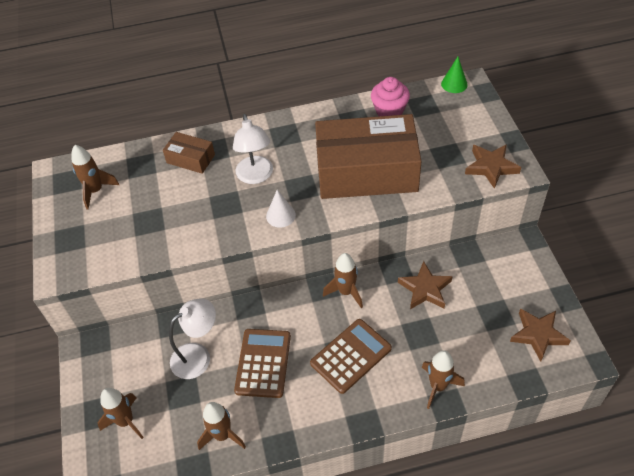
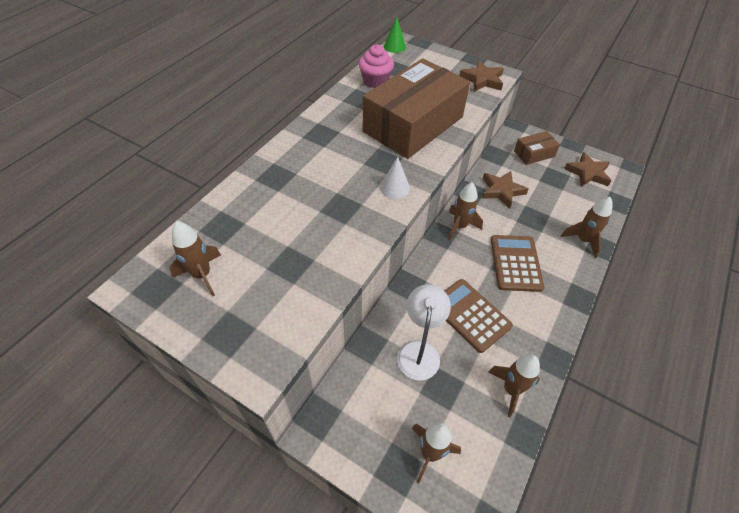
camera: 50 degrees left, 0 degrees up
brown box [163,132,215,174] -> brown box moved to [514,131,560,165]
white lamp [233,114,273,184] -> none

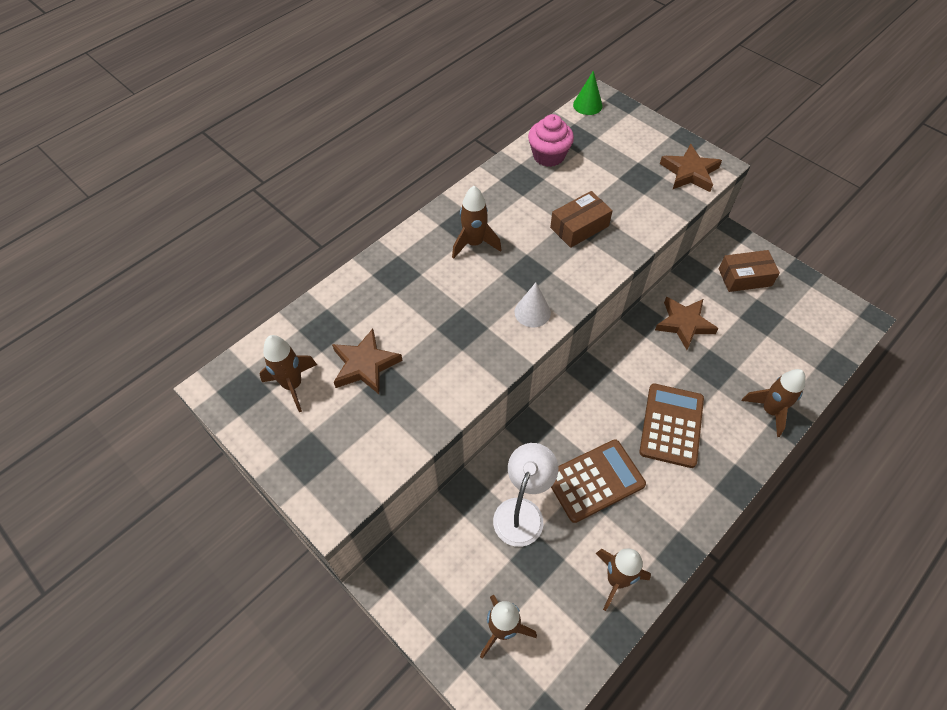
camera: 15 degrees right, 5 degrees up
brown box [363,58,470,159] -> brown box [550,191,613,248], size x0.44
brown calculator [445,279,513,353] -> brown calculator turned 90 degrees clockwise [551,439,646,523]
brown rocket [448,182,483,241] -> brown rocket moved to [452,186,502,259]
brown star [564,152,611,187] -> brown star moved to [332,329,403,394]

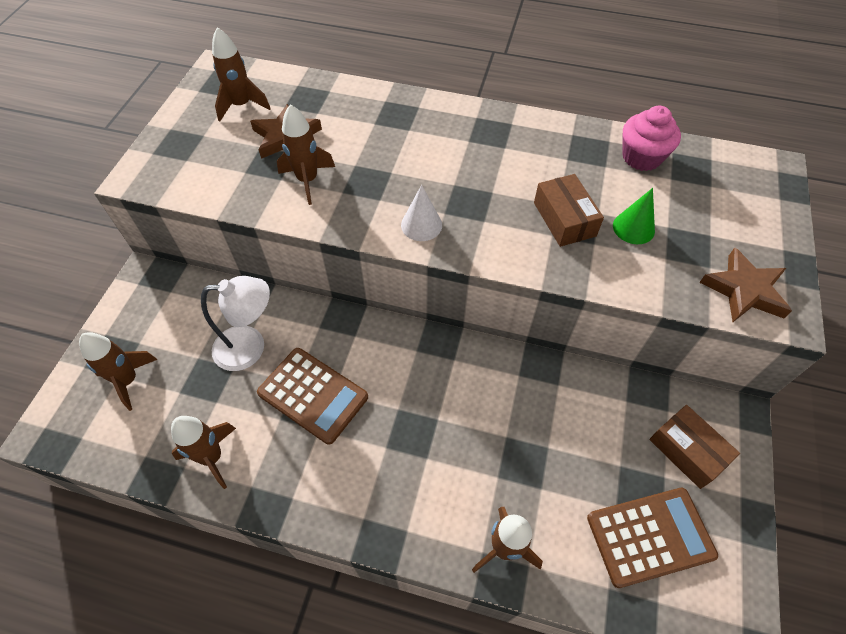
camera: 60 degrees right, 0 degrees up
brown rocket [452,186,502,259] -> brown rocket moved to [277,104,335,205]
brown box [550,191,613,248] -> brown box turned 45 degrees clockwise [534,174,604,247]
green cone [573,71,603,115] -> green cone moved to [613,188,655,244]
brown calculator [639,383,704,468] -> brown calculator moved to [587,488,718,588]
brown star [655,297,719,350] -> none

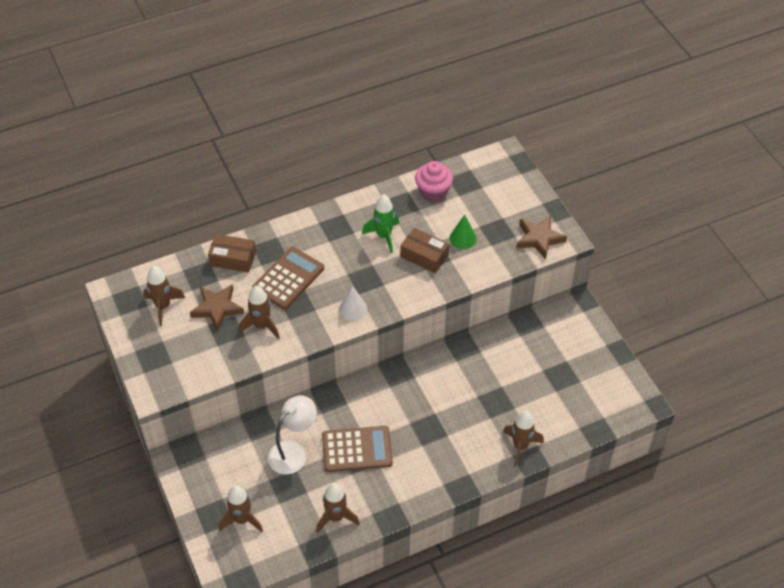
camera: 40 degrees left, 5 degrees down
brown calculator [587,488,718,588] -> brown calculator moved to [252,247,324,309]
brown box [649,405,740,489] -> brown box moved to [208,234,256,273]
none -> green rocket [362,194,399,253]

